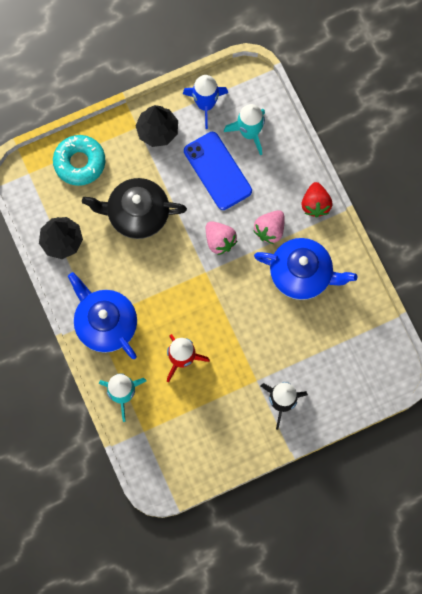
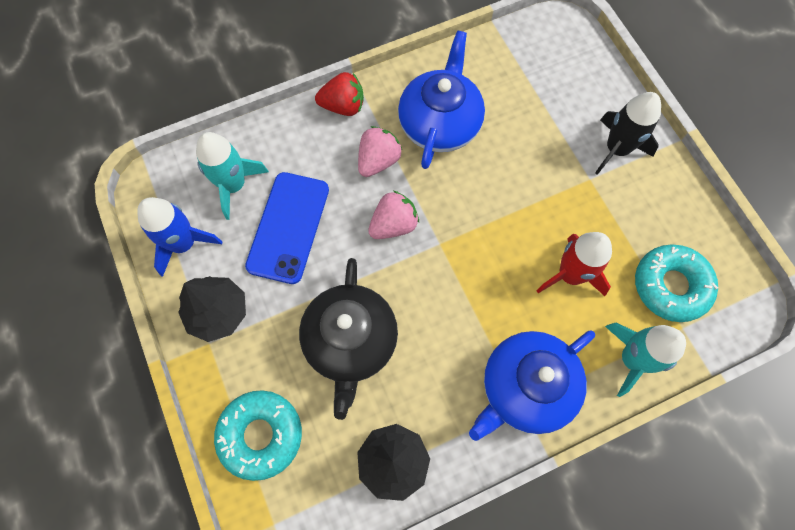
camera: 90 degrees left, 5 degrees down
blue phone [184,132,252,210] -> blue phone turned 45 degrees counterclockwise [245,172,329,284]
pink strawberry [253,210,285,244] -> pink strawberry turned 90 degrees counterclockwise [358,126,402,177]
none -> turquoise donut [635,245,718,322]

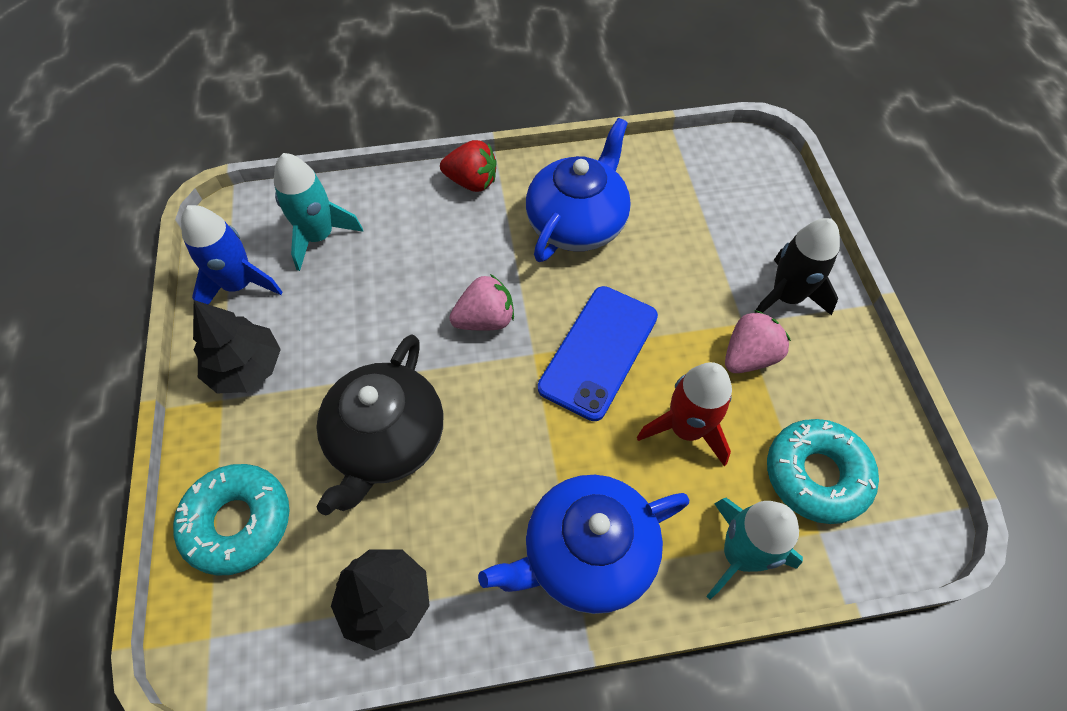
camera: 15 degrees right, 10 degrees down
blue phone [245,172,329,284] -> blue phone moved to [538,286,658,421]
pink strawberry [358,126,402,177] -> pink strawberry moved to [725,310,791,373]

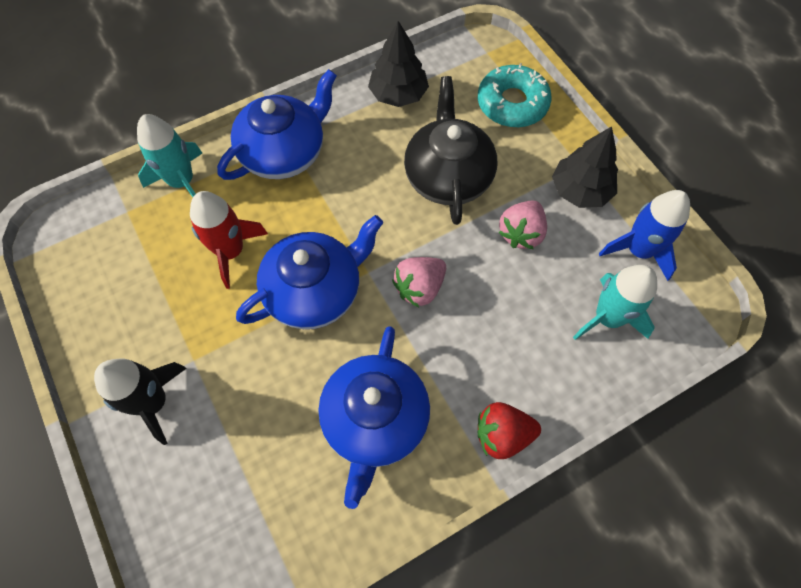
camera: 160 degrees right, 5 degrees up
blue phone [538,286,658,421] -> blue teapot [236,215,383,329]
pink strawberry [725,310,791,373] -> pink strawberry moved to [498,201,547,249]
turquoise donut [767,419,879,524] -> none

